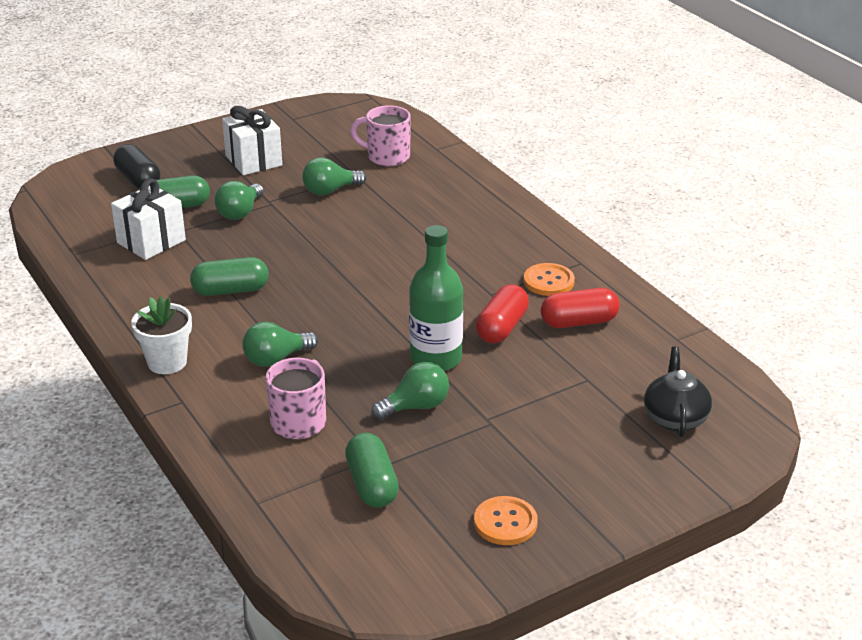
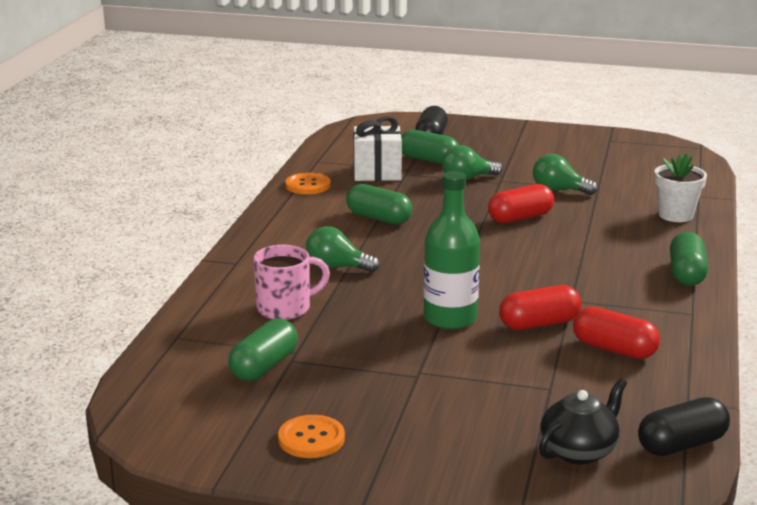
camera: 45 degrees right, 10 degrees down
white flower pot [131,296,192,374] -> white flower pot moved to [654,153,707,222]
white gift [222,106,282,175] -> none
pink mug [350,105,411,166] -> none
green light bulb [371,362,449,420] -> none
orange button [524,263,575,296] -> orange button moved to [285,172,331,194]
none -> red capsule [488,184,554,223]
none -> black capsule [638,397,730,456]
none -> green capsule [670,232,708,286]

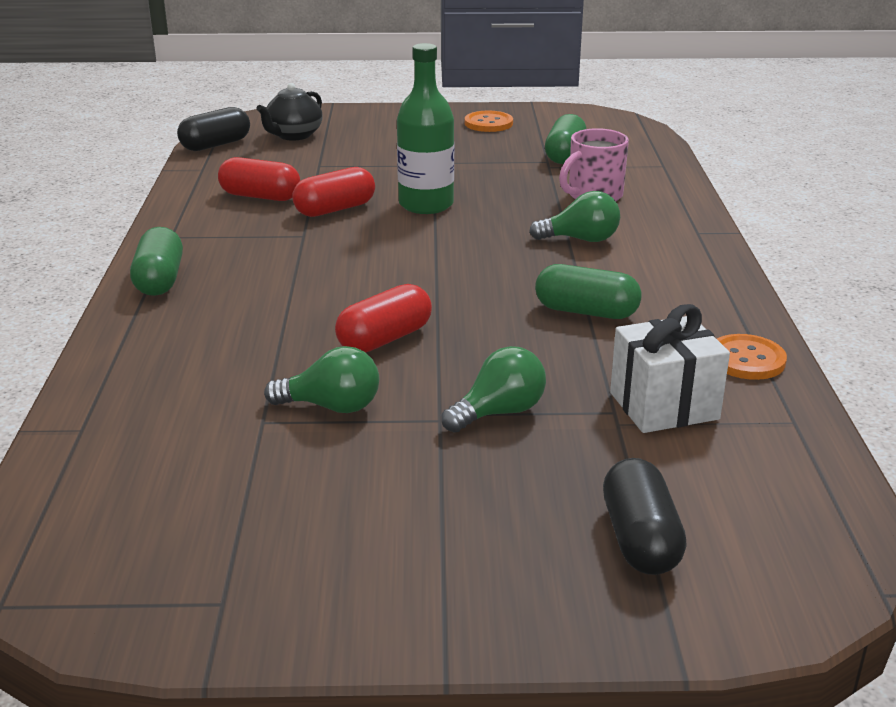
camera: 165 degrees right, 5 degrees up
green capsule [401,130,459,164] -> none
white flower pot [654,153,707,222] -> none

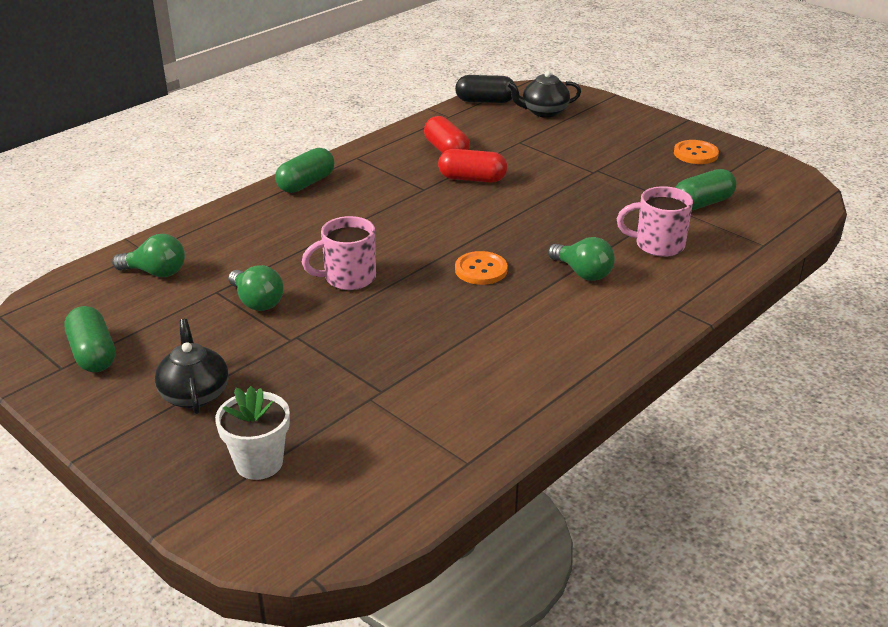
camera: 45 degrees right, 5 degrees up
red capsule [335,284,432,353] -> pink mug [302,216,376,290]
green bottle [397,43,454,214] -> none
green light bulb [441,346,546,433] -> green light bulb moved to [112,234,185,277]
green capsule [535,264,642,319] -> green capsule moved to [64,306,116,372]
black capsule [603,458,687,575] -> white flower pot [215,386,290,480]
white gift [610,304,730,433] -> none
orange button [717,334,787,380] -> orange button moved to [455,251,508,285]
none -> black teapot [155,319,228,414]

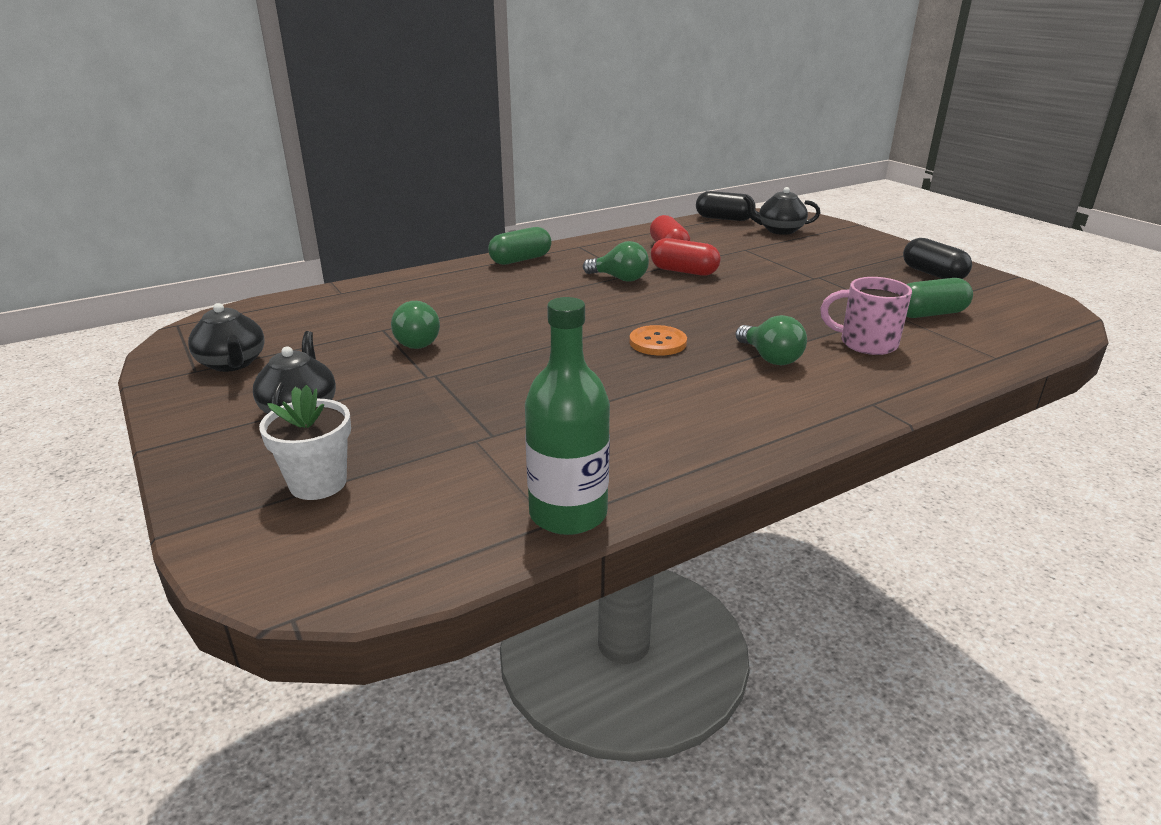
camera: 15 degrees right, 5 degrees down
green capsule [64,306,116,372] -> black teapot [188,303,265,372]
green light bulb [112,234,185,277] -> green light bulb moved to [583,241,649,282]
pink mug [302,216,376,290] -> none
orange button [674,140,719,164] -> black capsule [903,238,972,279]
none -> green bottle [525,297,610,535]

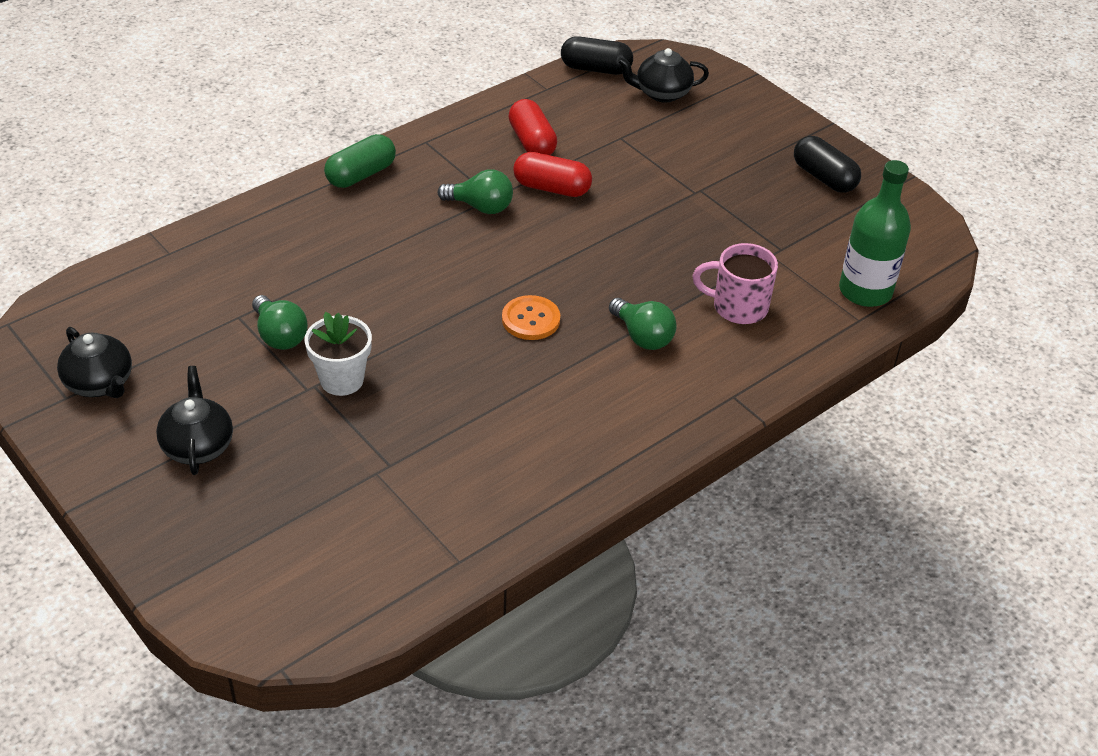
camera: 10 degrees left, 15 degrees up
white flower pot [259,385,351,500] -> white flower pot moved to [305,312,372,396]
green bottle [525,297,610,535] -> green bottle moved to [839,160,911,307]
green capsule [906,278,973,318] -> none

